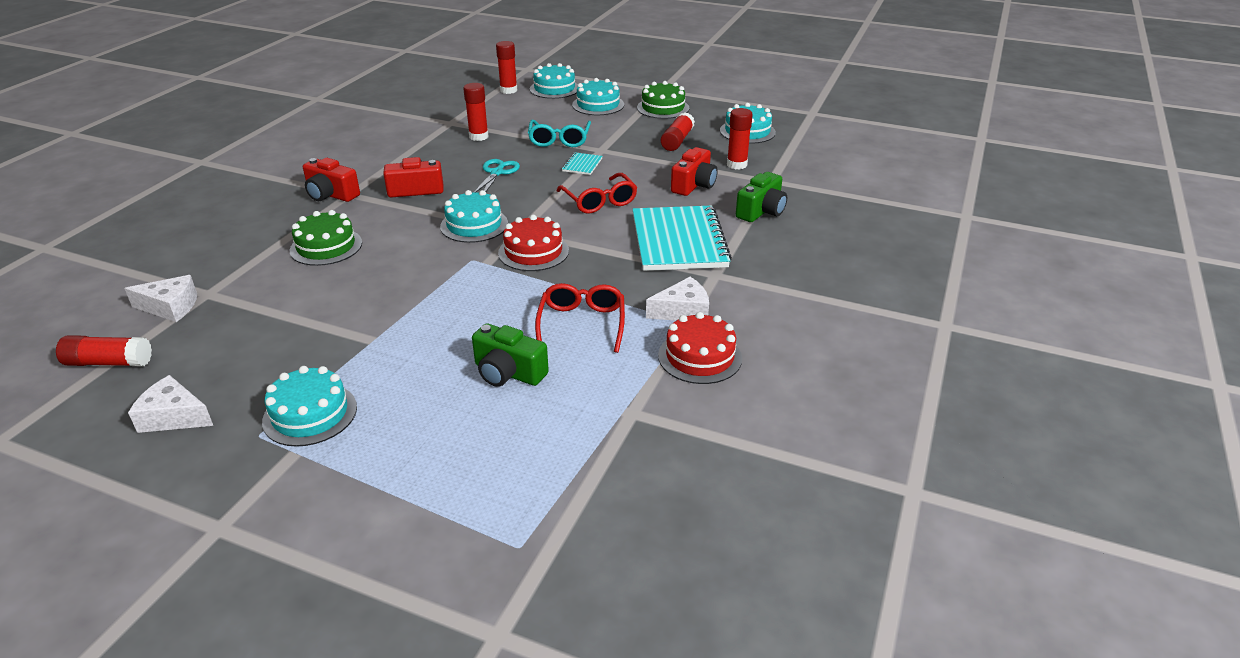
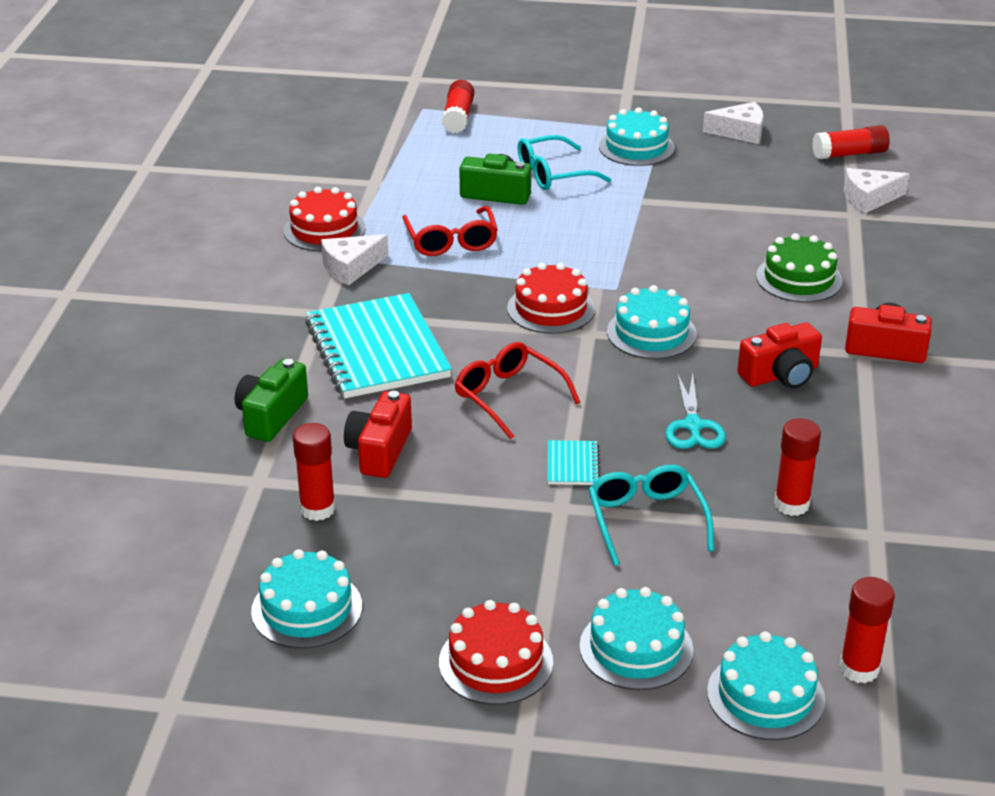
camera: 165 degrees right, 0 degrees up
green cake [637,81,689,119] -> red cake [439,600,553,705]
red glue stick [661,112,695,151] -> red glue stick moved to [442,80,474,133]
none -> turquoise glasses [518,135,612,190]

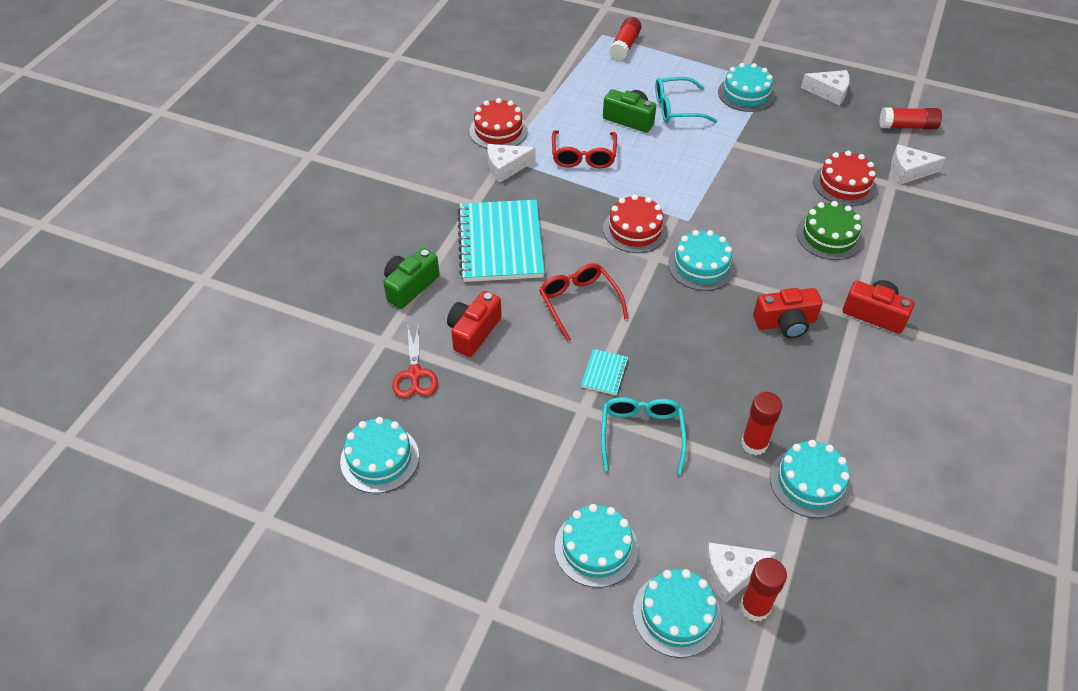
camera: 15 degrees right, 15 degrees up
red glue stick [293,423,335,521] -> red scissors [392,323,438,398]
red cake [439,600,553,705] -> red cake moved to [813,150,876,206]
turquoise scissors [665,373,726,449] -> none
none -> white cheese [705,542,777,603]
none -> turquoise cake [770,440,851,518]

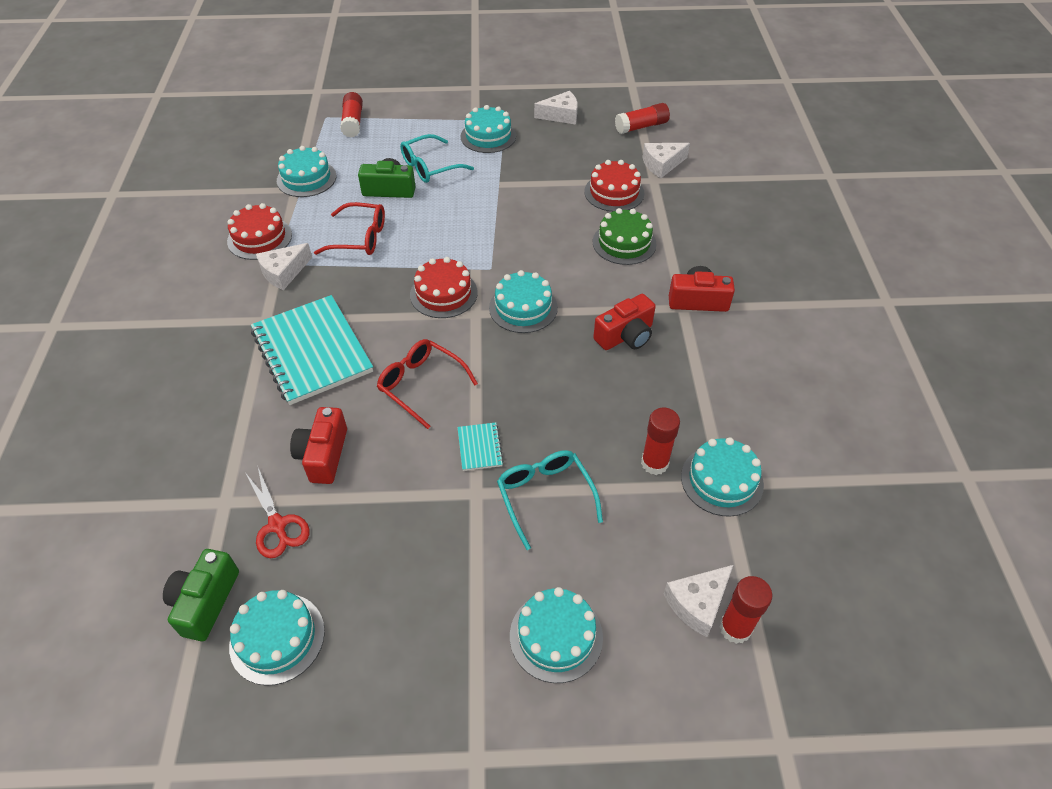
camera: 25 degrees left, 0 degrees up
green camera [383,248,440,309] -> green camera moved to [163,549,239,641]
red glasses [552,130,617,169] -> red glasses turned 60 degrees counterclockwise [314,202,385,255]
turquoise cake [633,569,721,658] -> turquoise cake moved to [277,146,336,197]

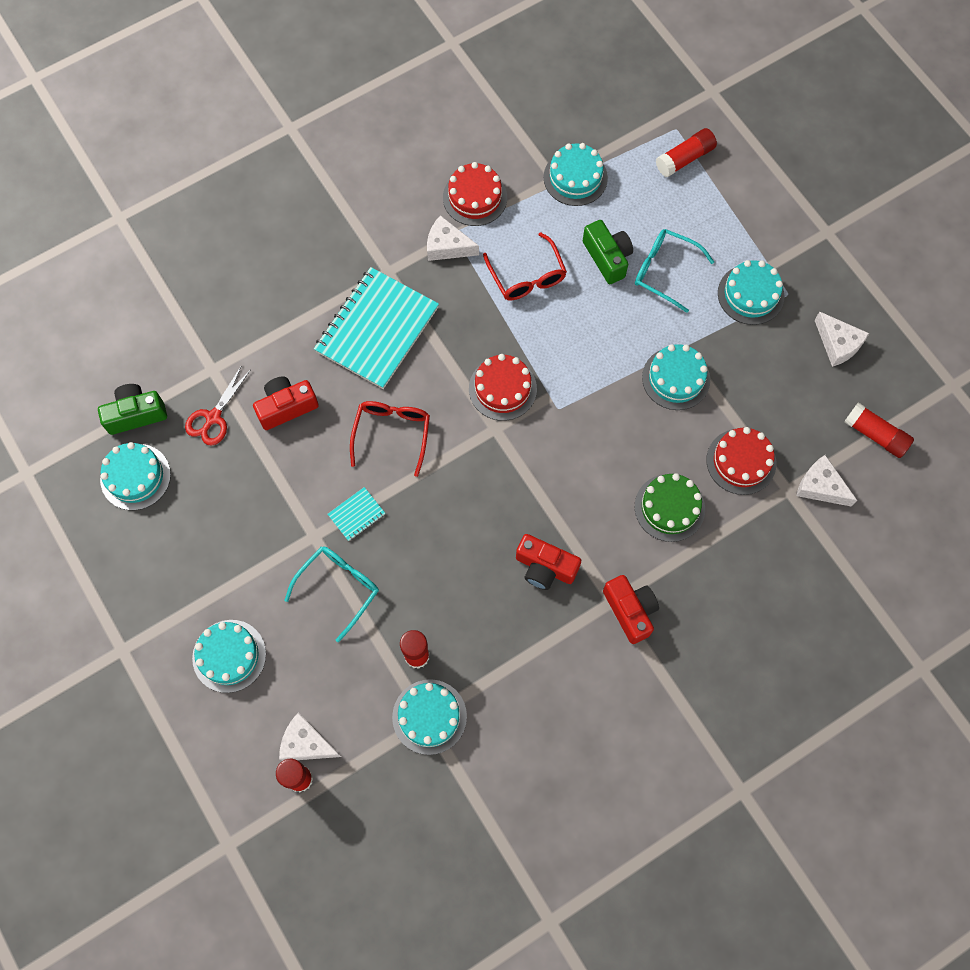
camera: 60 degrees right, 20 degrees up
turquoise cake [489,270,558,333] -> turquoise cake moved to [642,344,710,410]

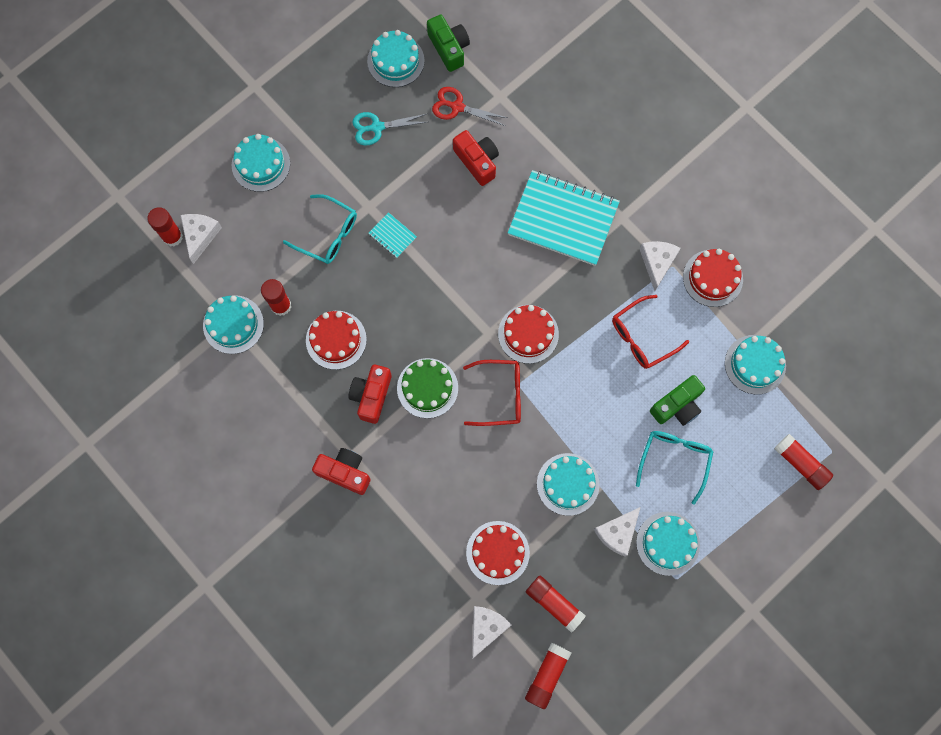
camera: 80 degrees right, 5 degrees up
red glasses [350,401,430,477] -> red glasses moved to [463,360,521,426]
red camera [603,575,659,644] -> red camera turned 120 degrees counterclockwise [312,448,371,495]
green cake [635,473,705,542] -> green cake moved to [397,358,458,418]
white cheese [815,312,869,367] -> white cheese moved to [594,507,640,557]
none -> red cake [306,311,367,370]
none -> turquoise scissors [352,112,427,145]
none -> red glue stick [526,576,585,633]

